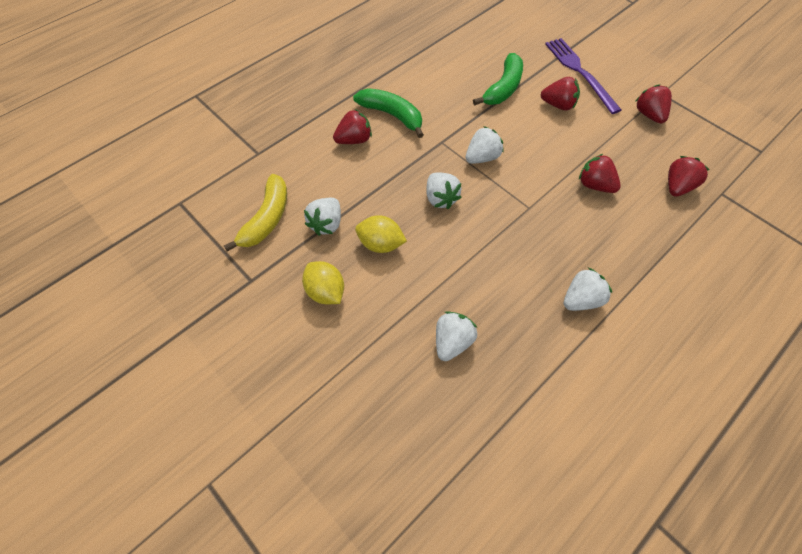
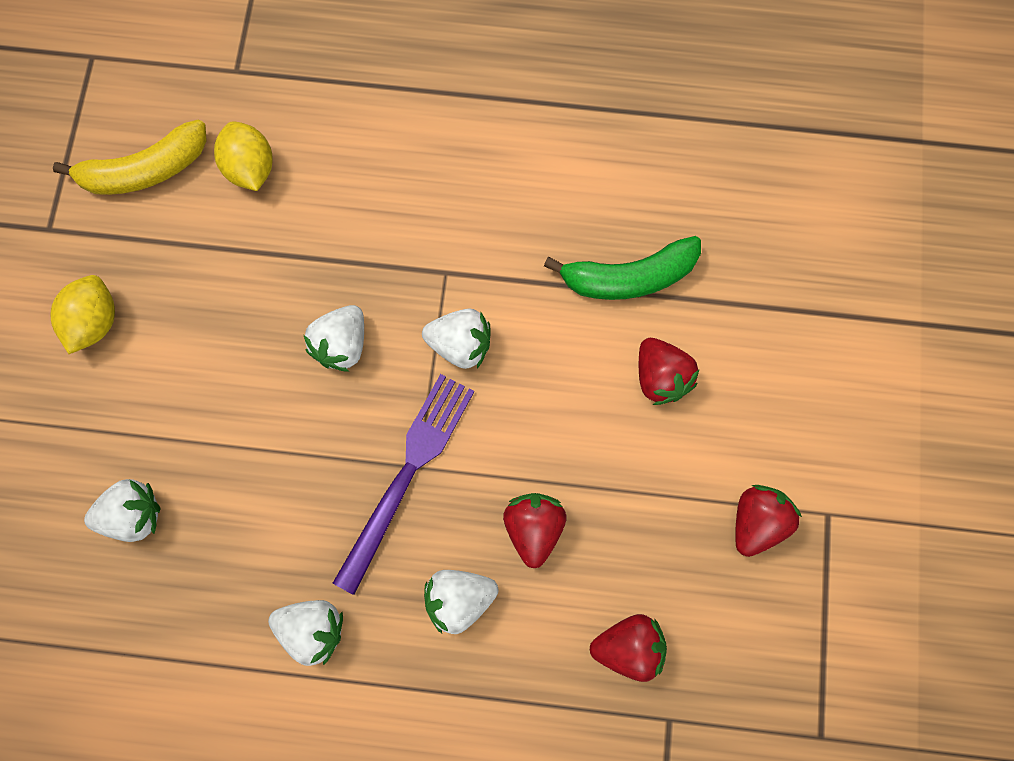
camera: 50 degrees right, 15 degrees up
white strawberry [304,198,341,236] -> white strawberry moved to [424,570,498,634]
red strawberry [333,109,372,144] -> none
green banana [353,88,424,138] -> none
yellow lemon [355,215,407,253] -> yellow lemon moved to [214,121,273,191]
purple fork [545,38,622,114] -> purple fork moved to [333,374,474,595]

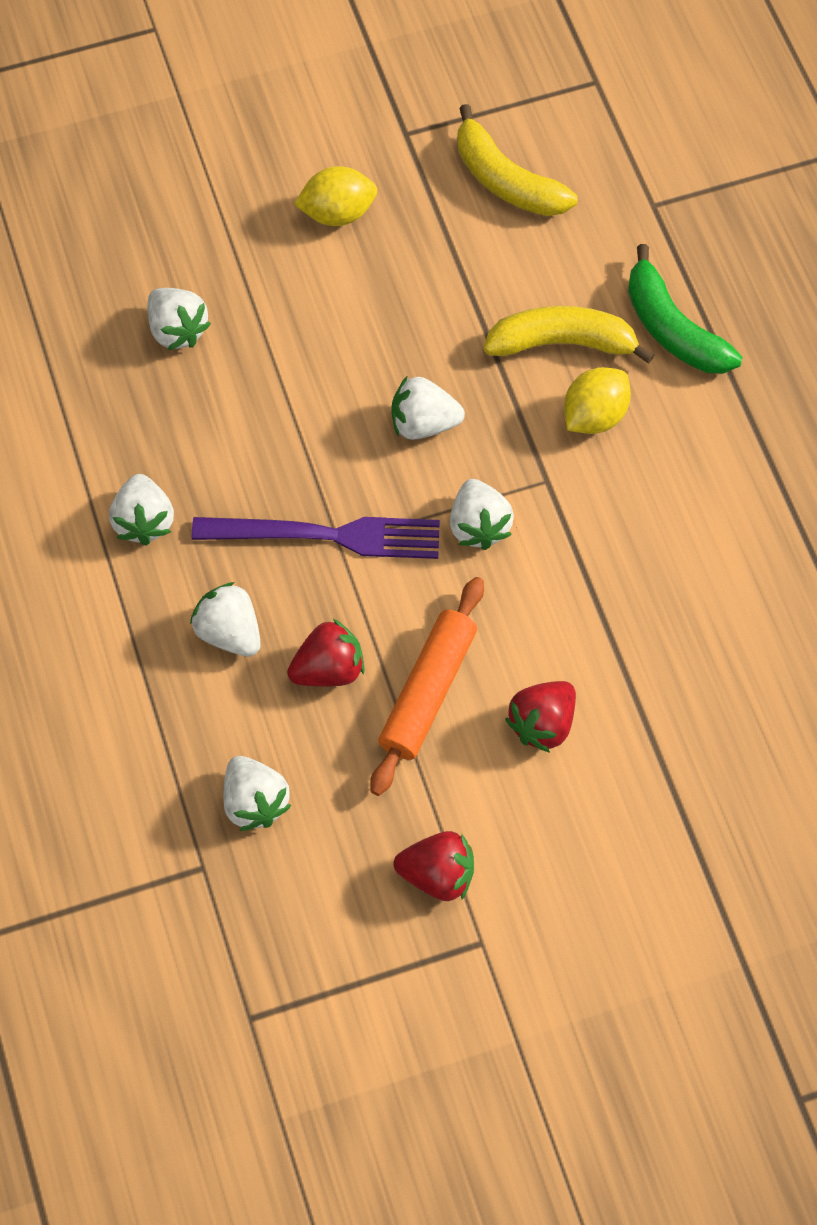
camera: 65 degrees right, 10 degrees down
yellow lemon [214,121,273,191] -> yellow lemon moved to [564,367,631,434]
green banana [544,236,701,300] -> green banana moved to [628,244,742,373]
red strawberry [590,614,667,682] -> white strawberry [223,756,292,831]
none -> orange rolling pin [370,577,484,796]
none -> yellow banana [484,306,654,364]

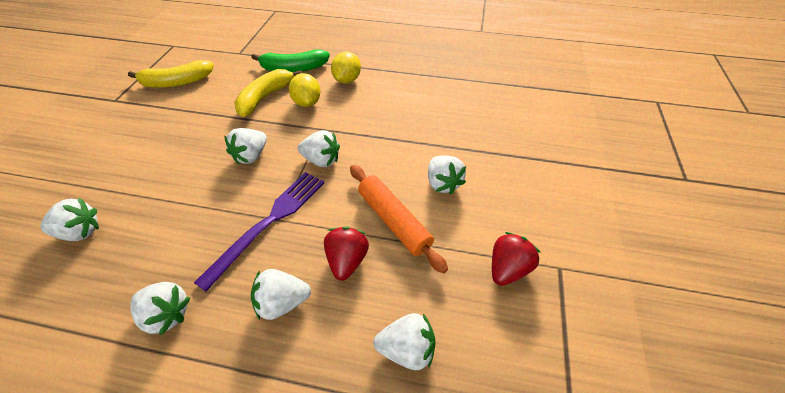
camera: 60 degrees left, 15 degrees down
yellow lemon [294,166,378,226] -> yellow lemon moved to [331,52,361,83]
red strawberry [505,681,576,753] -> white strawberry [428,155,466,194]

